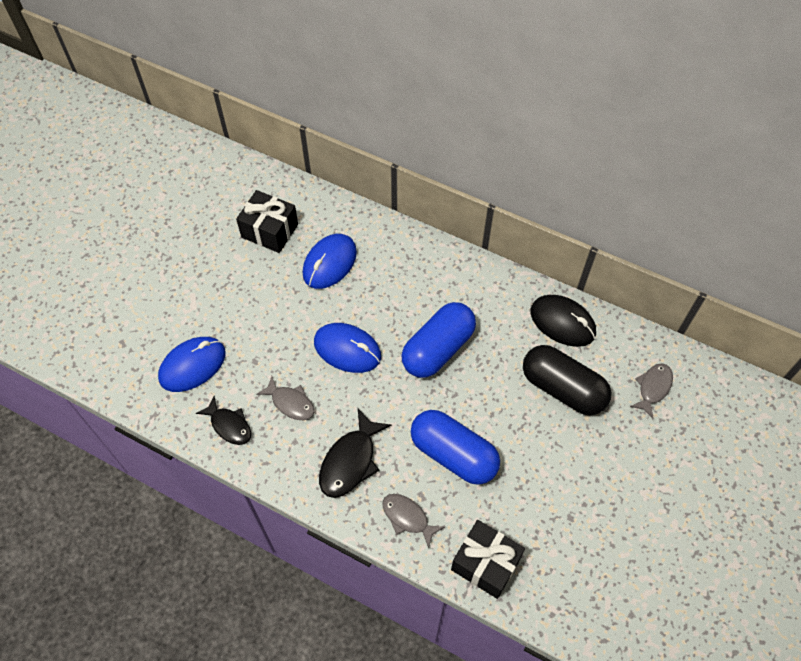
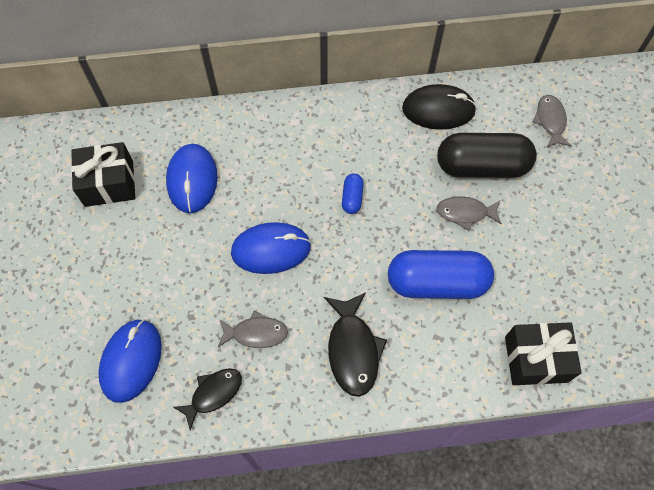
camera: 35 degrees left, 5 degrees up
black fish [196,396,251,445] -> black fish turned 45 degrees counterclockwise [173,368,242,430]
grey fish [382,494,444,549] -> grey fish moved to [437,196,502,230]
blue capsule [401,302,476,378] -> blue capsule [342,173,364,214], size x0.44

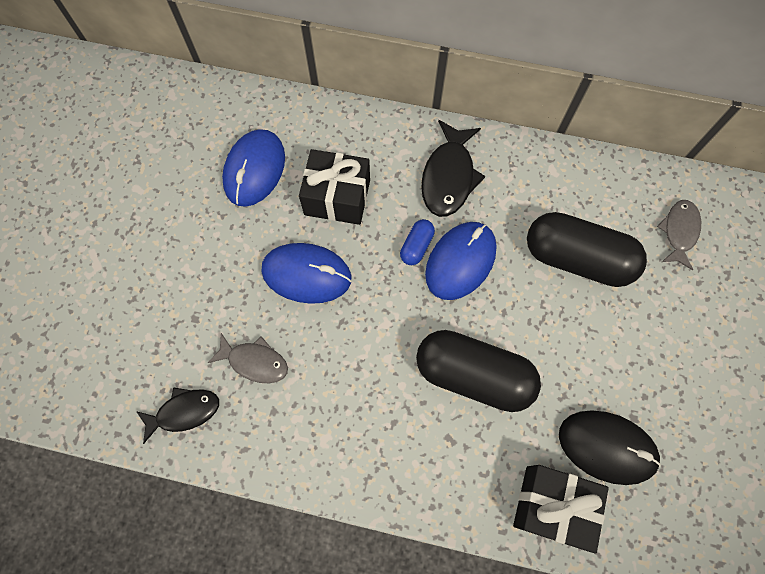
camera: 20 degrees right, 5 degrees up
black gift [71,142,135,207] -> black gift moved to [299,149,370,225]
blue mouse [98,319,162,403] -> blue mouse moved to [425,222,496,300]
black fish [324,292,387,397] -> black fish moved to [421,120,485,217]
blue capsule [388,250,494,299] -> black capsule [416,330,541,412]
black mouse [402,84,477,130] -> black mouse moved to [559,410,661,485]
grey fish [437,196,502,230] -> none

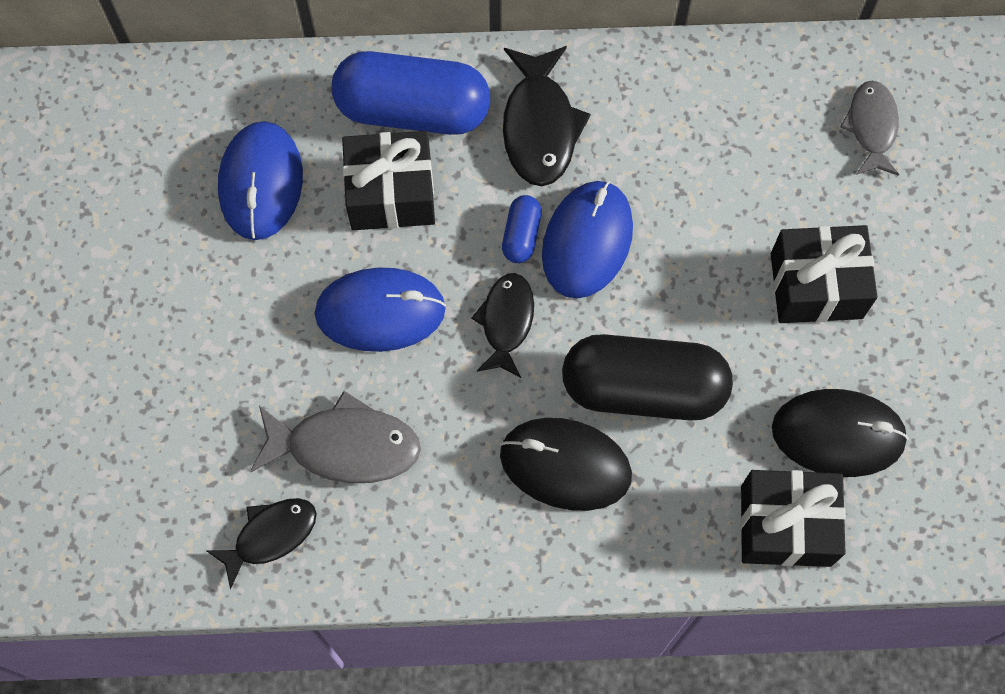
camera: 15 degrees left, 0 degrees up
grey fish [208,333,288,383] -> grey fish [250,391,421,483], size x1.50
black capsule [527,212,647,287] -> none
none -> blue capsule [331,51,490,135]
none -> black fish [471,273,534,378]
none -> black mouse [500,418,632,511]
none -> black gift [771,225,878,323]

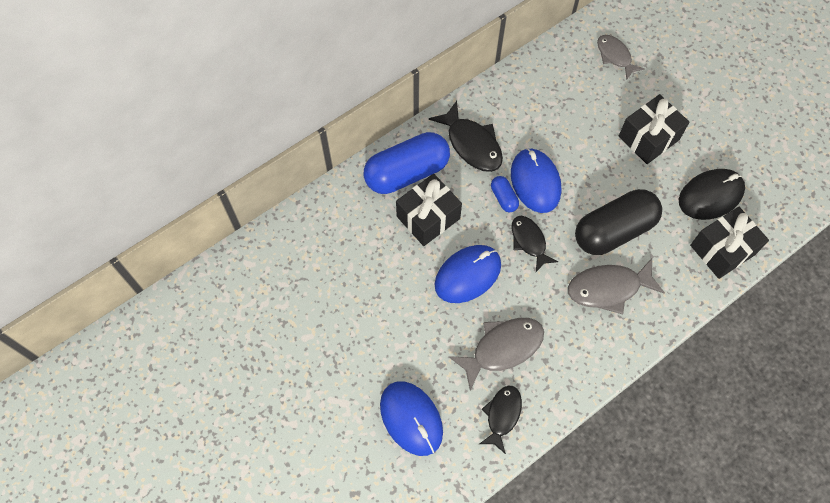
camera: 35 degrees left, 5 degrees down
blue mouse [218,121,303,240] -> blue mouse moved to [380,381,443,456]
black mouse [500,418,632,511] -> grey fish [568,258,665,314]

